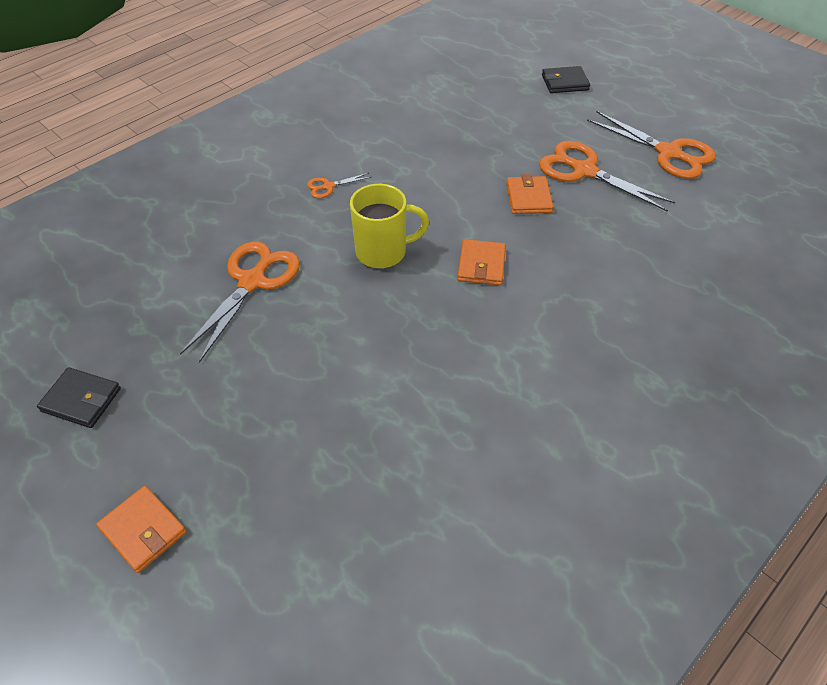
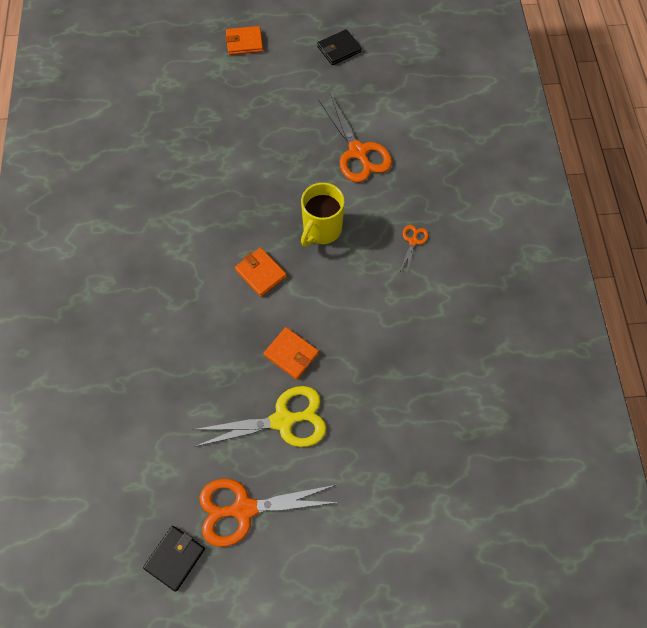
camera: 130 degrees right, 15 degrees up
orange scissors [539,141,675,212] -> yellow scissors [192,386,326,447]
black wallet [542,66,590,93] -> black wallet moved to [143,526,205,591]

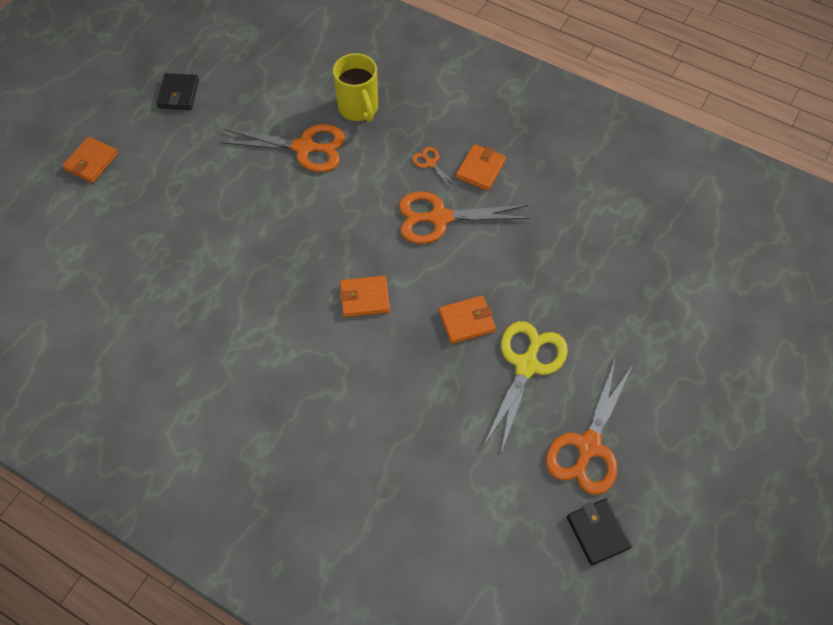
camera: 55 degrees left, 5 degrees down
yellow mug [301,183,345,247] -> yellow mug moved to [333,53,378,122]
none -> orange scissors [399,191,530,244]
none -> orange wallet [456,144,506,191]

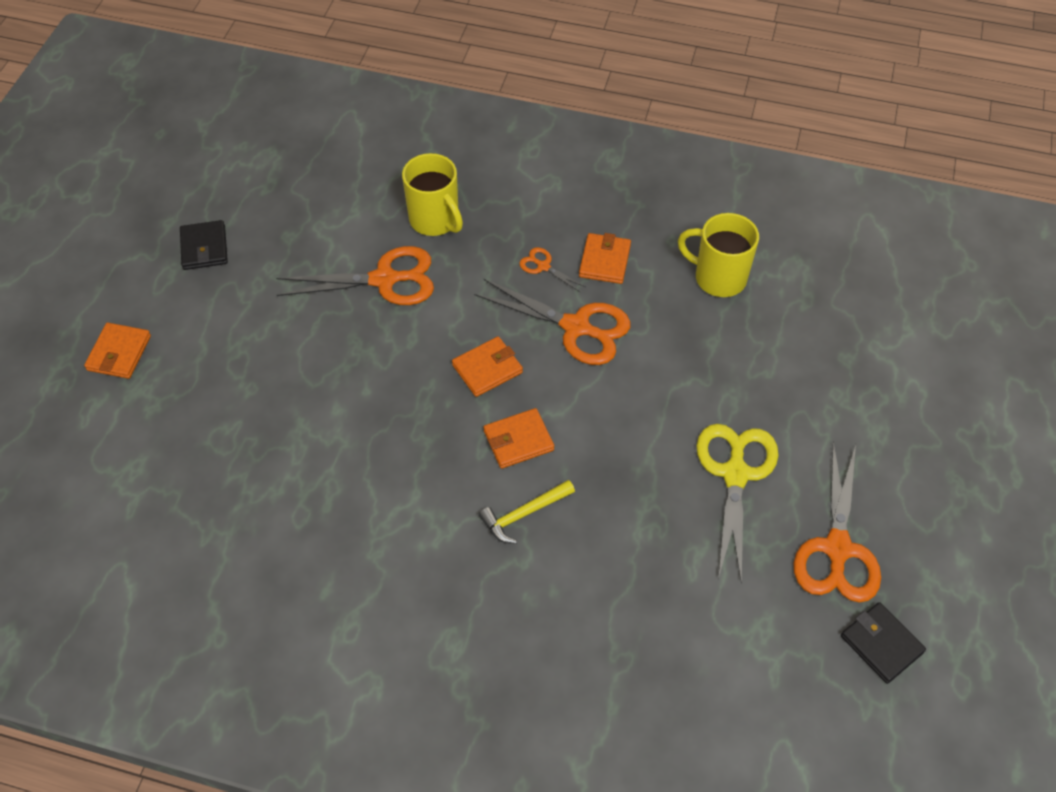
camera: 15 degrees left, 5 degrees down
orange scissors [399,191,530,244] -> orange scissors turned 135 degrees counterclockwise [474,279,631,365]
orange wallet [439,296,496,344] -> orange wallet moved to [452,336,523,397]
none -> yellow hammer [479,480,575,544]
none -> yellow mug [678,213,759,297]

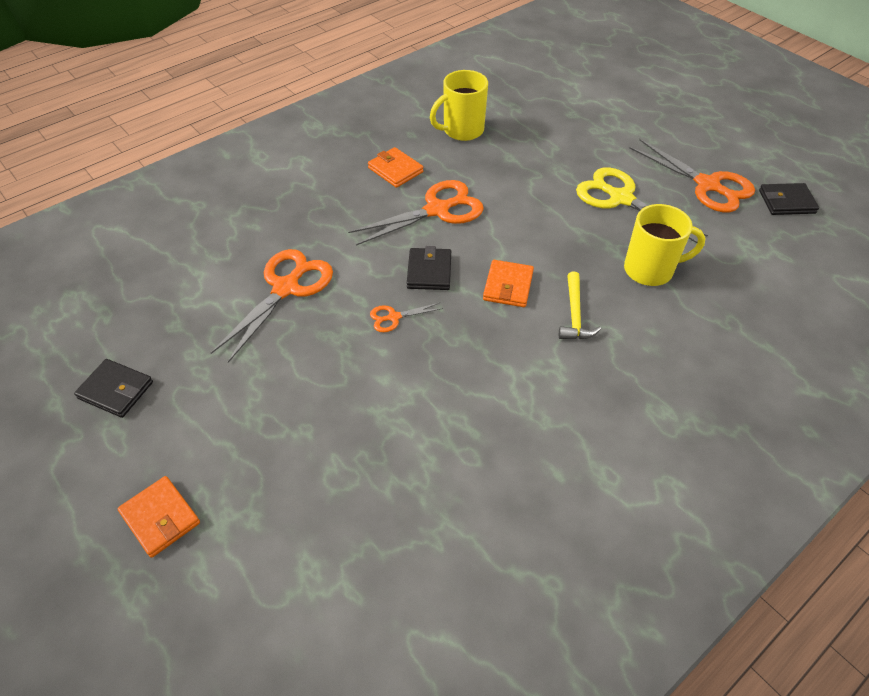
camera: 55 degrees left, 5 degrees down
yellow mug [402,153,463,236] -> yellow mug moved to [624,204,706,286]
orange wallet [452,336,523,397] -> black wallet [407,246,451,290]
orange scissors [519,247,586,293] -> orange scissors moved to [370,303,443,332]

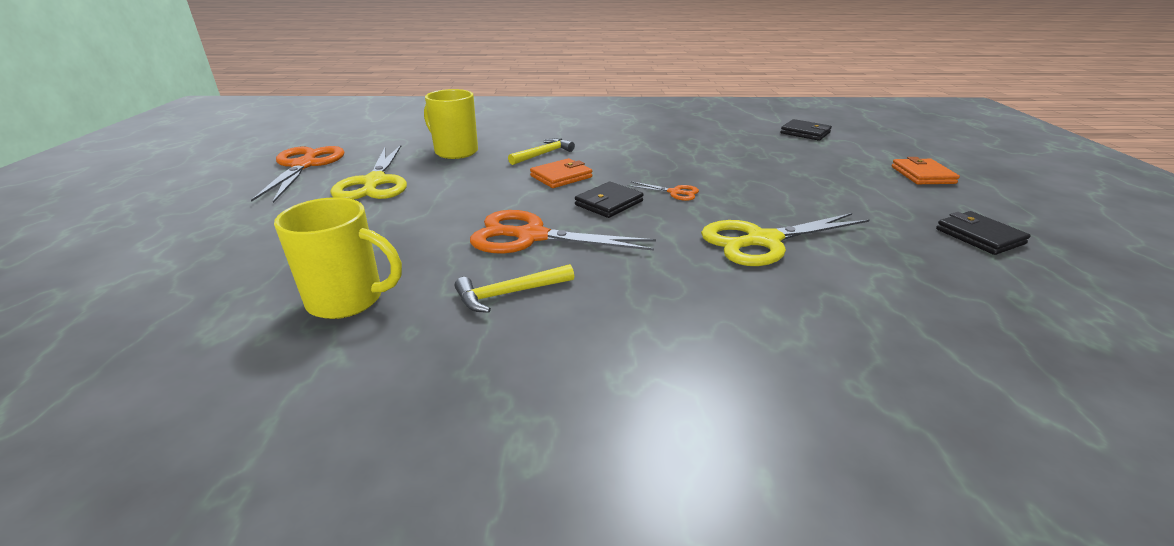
camera: 140 degrees left, 20 degrees down
orange scissors [211,249,333,363] -> yellow scissors [701,213,869,266]
orange wallet [368,147,423,188] -> yellow hammer [455,264,574,313]
black wallet [759,183,819,215] -> black wallet moved to [780,119,832,141]

